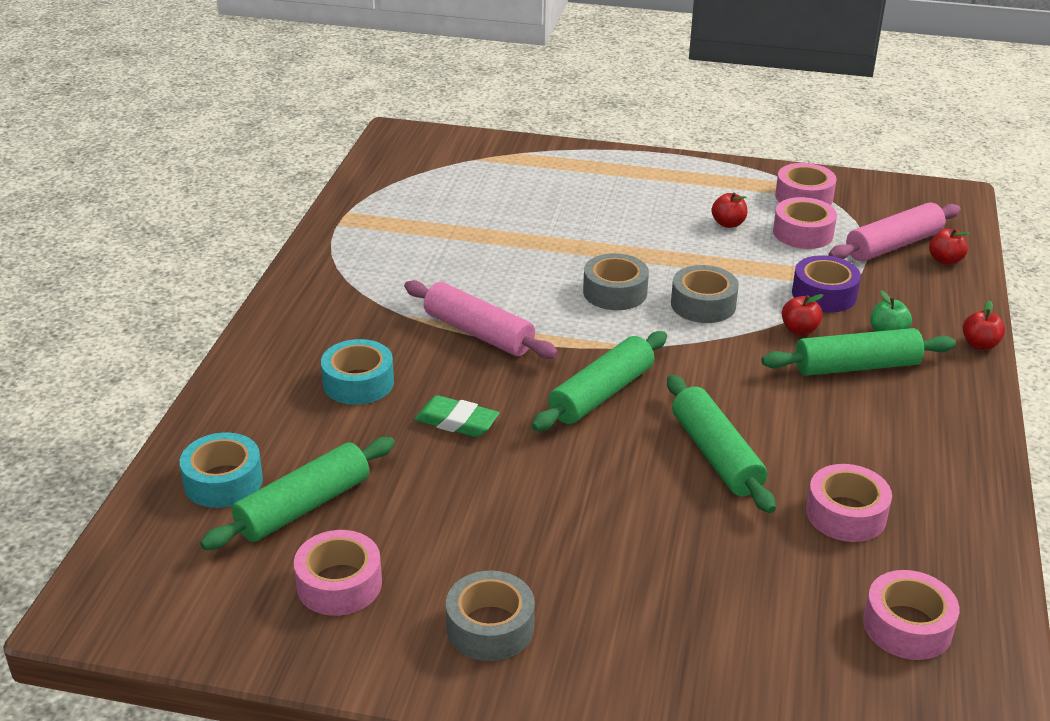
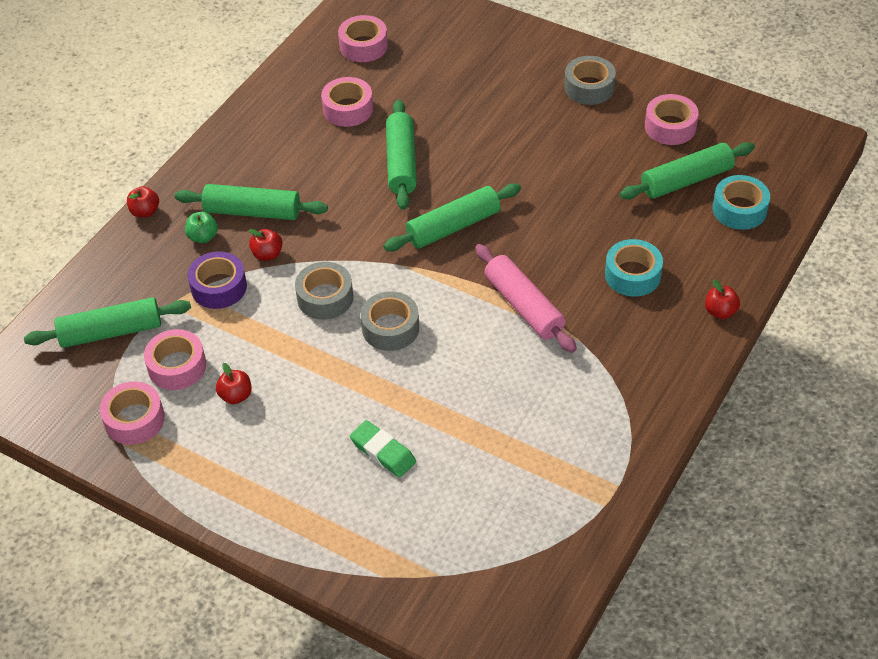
camera: 160 degrees left, 15 degrees up
green eraser [415,395,499,437] -> green eraser moved to [350,420,416,478]
pink rolling pin [828,202,961,261] -> green rolling pin [24,297,191,348]
red apple [929,228,970,265] -> red apple moved to [705,279,740,319]

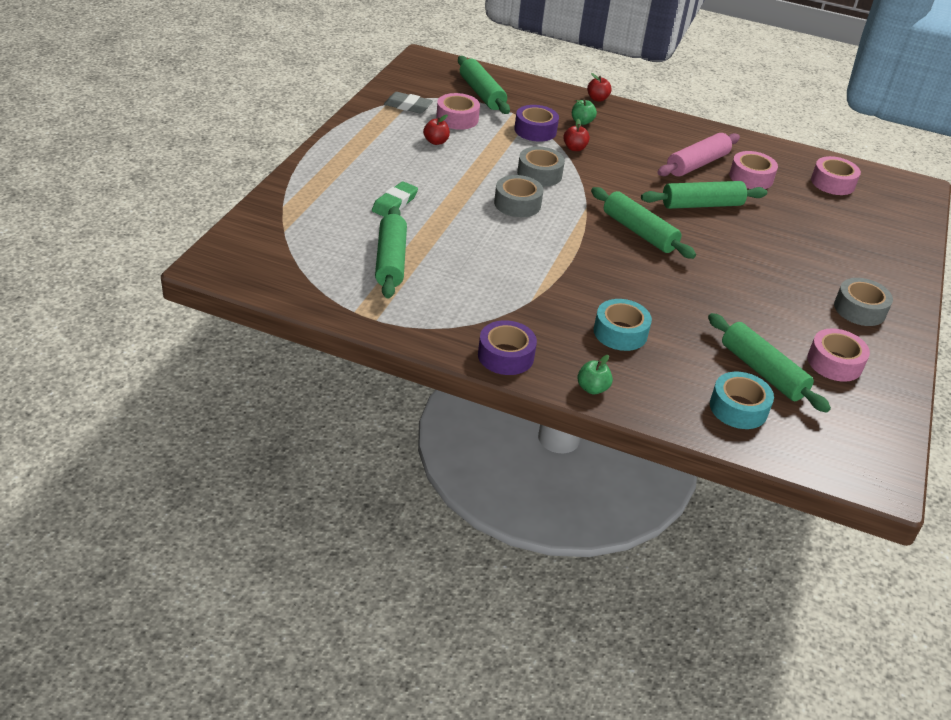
camera: 75 degrees right, 10 degrees down
pink tape [100,381,165,445] -> grey eraser [384,92,433,113]
green rolling pin [175,184,328,220] -> green rolling pin moved to [375,206,407,298]
pink rolling pin [475,244,577,353] -> pink rolling pin moved to [657,133,740,177]
red apple [705,279,740,319] -> green apple [577,355,613,394]
none -> purple tape [478,320,537,375]

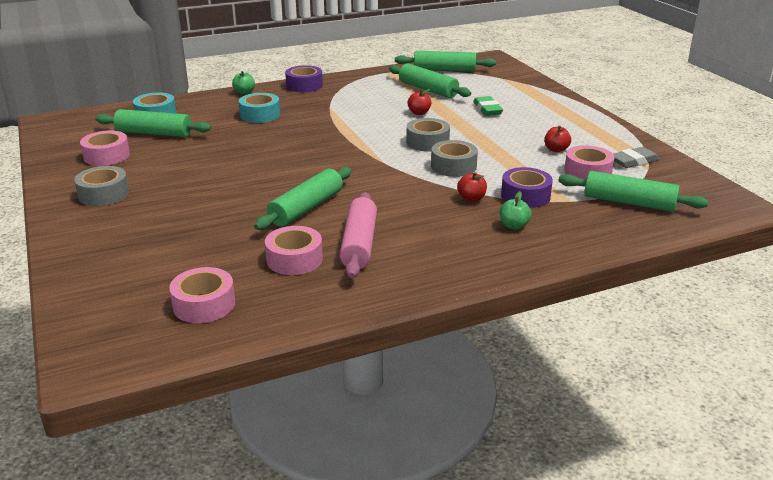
camera: 140 degrees right, 10 degrees down
red apple [587,73,612,102] -> red apple moved to [407,89,431,115]
green rolling pin [591,187,696,259] -> green rolling pin moved to [395,51,496,72]

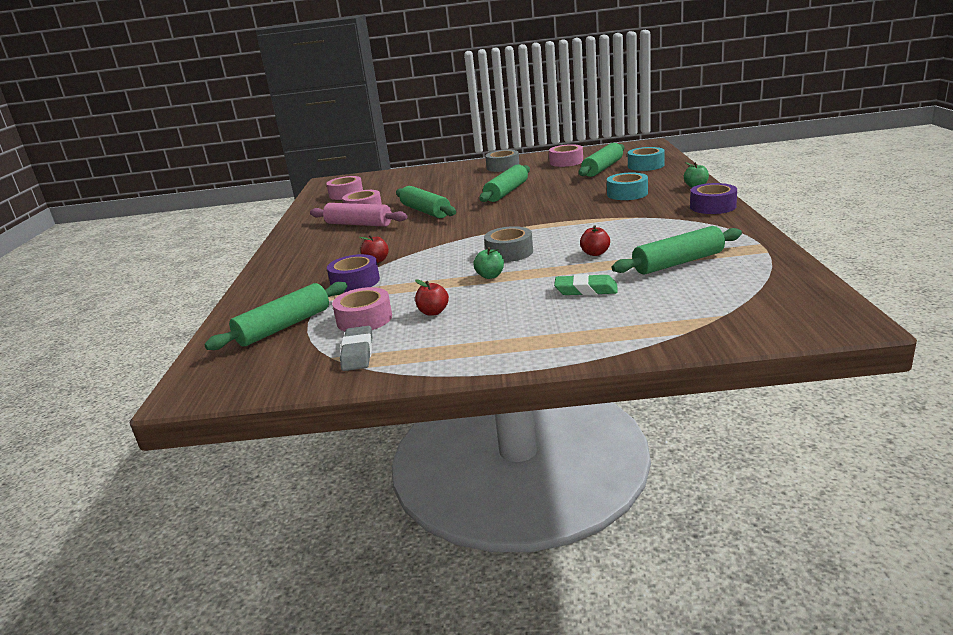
camera: 115 degrees right, 5 degrees down
green rolling pin [395,51,496,72] -> green rolling pin moved to [479,164,530,202]
grey tape [431,140,478,177] -> none
green apple [500,191,532,230] -> green apple moved to [473,247,504,279]

